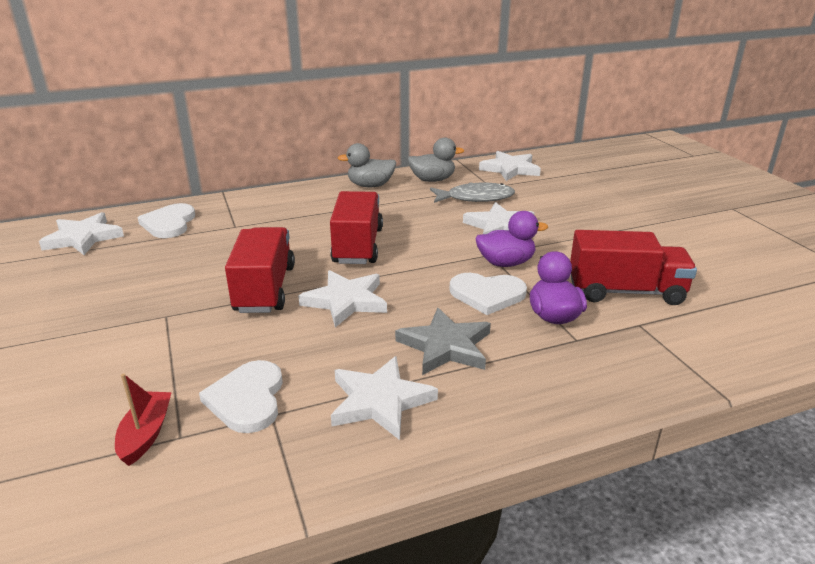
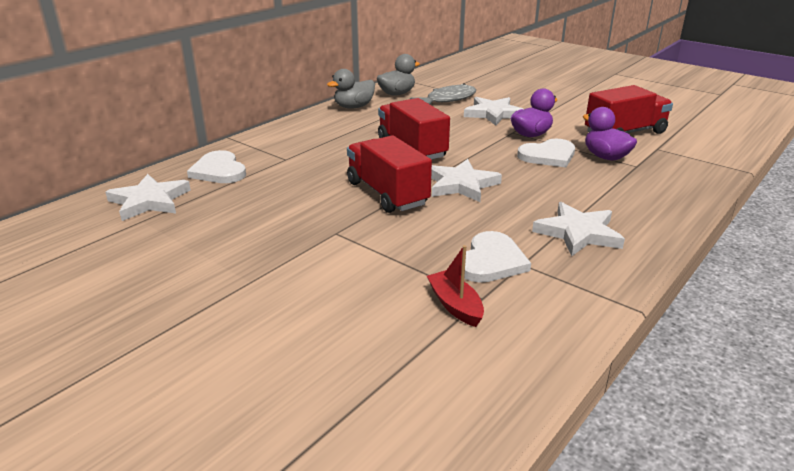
camera: 30 degrees left, 0 degrees up
white heart [199,360,283,433] -> white heart turned 120 degrees counterclockwise [464,231,531,283]
grey star [395,308,491,375] -> none
white star [479,151,541,181] -> none

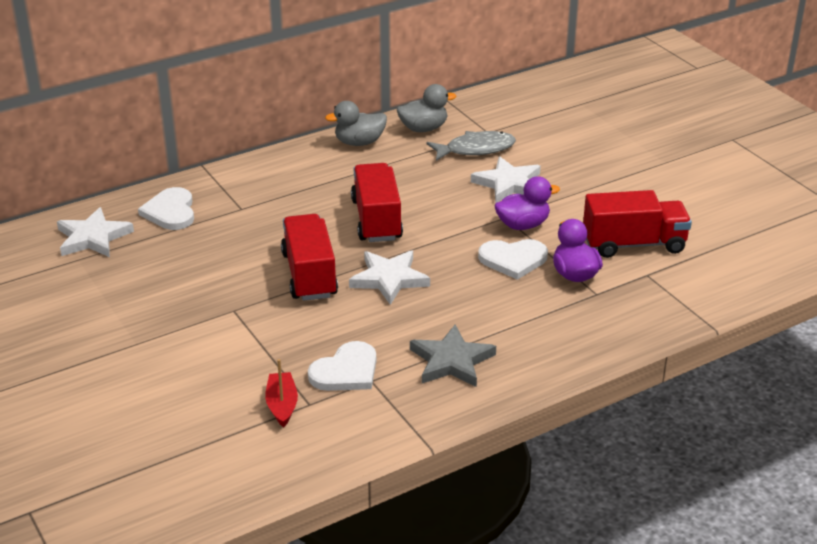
camera: 20 degrees right, 5 degrees up
white star [532,202,625,256] -> grey star [410,325,496,387]

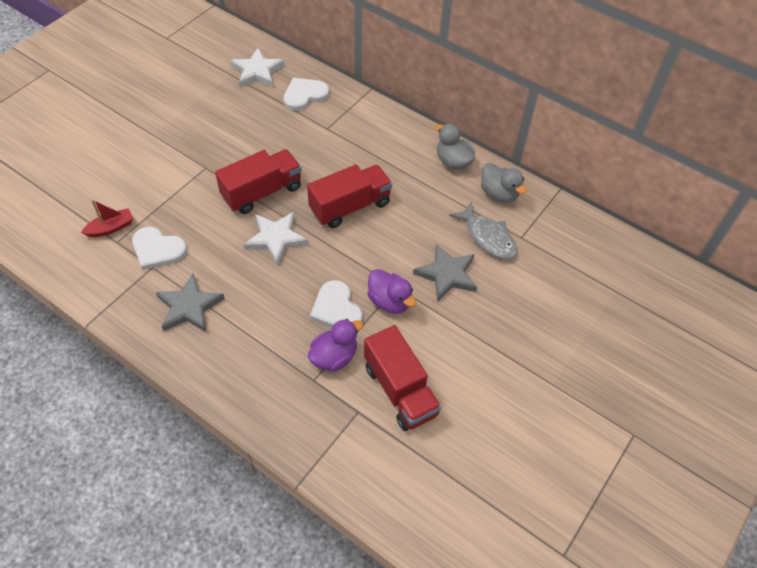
camera: 65 degrees right, 20 degrees up
white star [471,156,541,203] -> grey star [413,244,477,301]

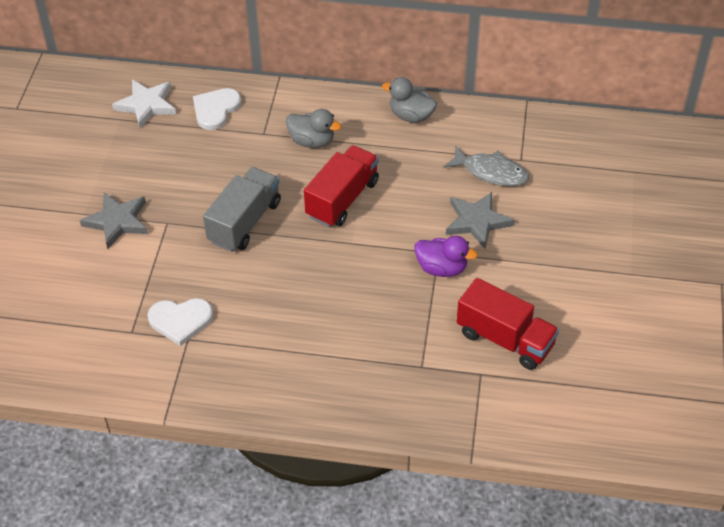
camera: 25 degrees left, 5 degrees down
red boat [81,200,134,237] -> none
grey star [156,273,225,332] -> grey star moved to [80,192,148,249]
red truck [215,149,302,214] -> grey truck [203,167,281,252]
white star [243,212,309,266] -> none
purple duck [308,319,363,372] -> none
white heart [310,280,362,328] -> none
grey duck [481,163,527,203] -> grey duck moved to [286,109,341,148]

